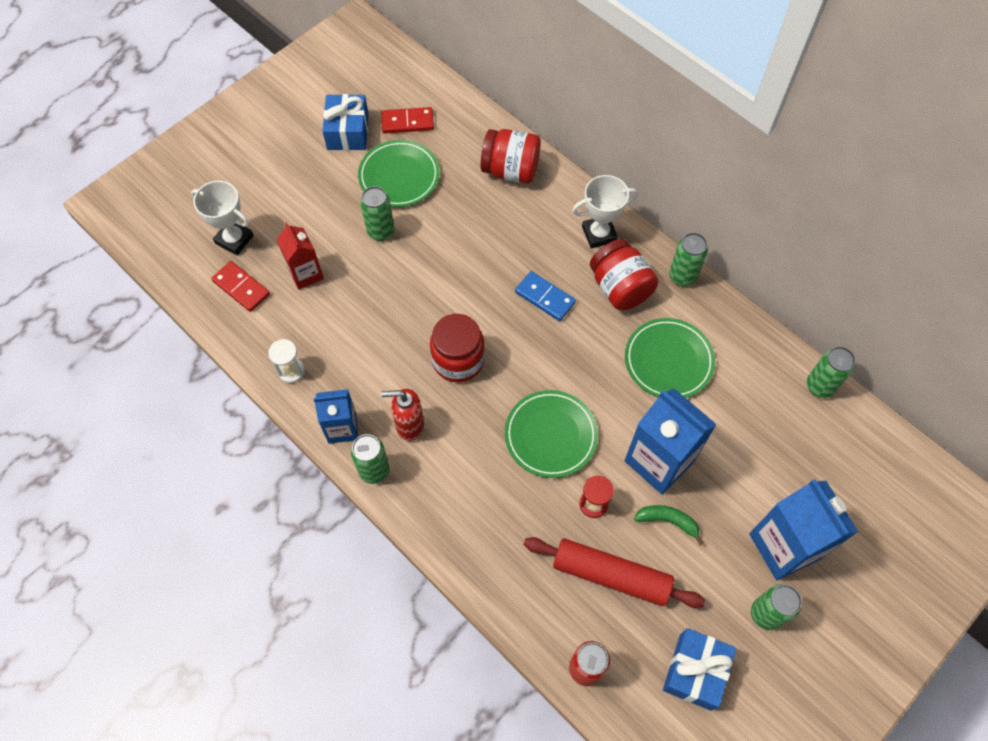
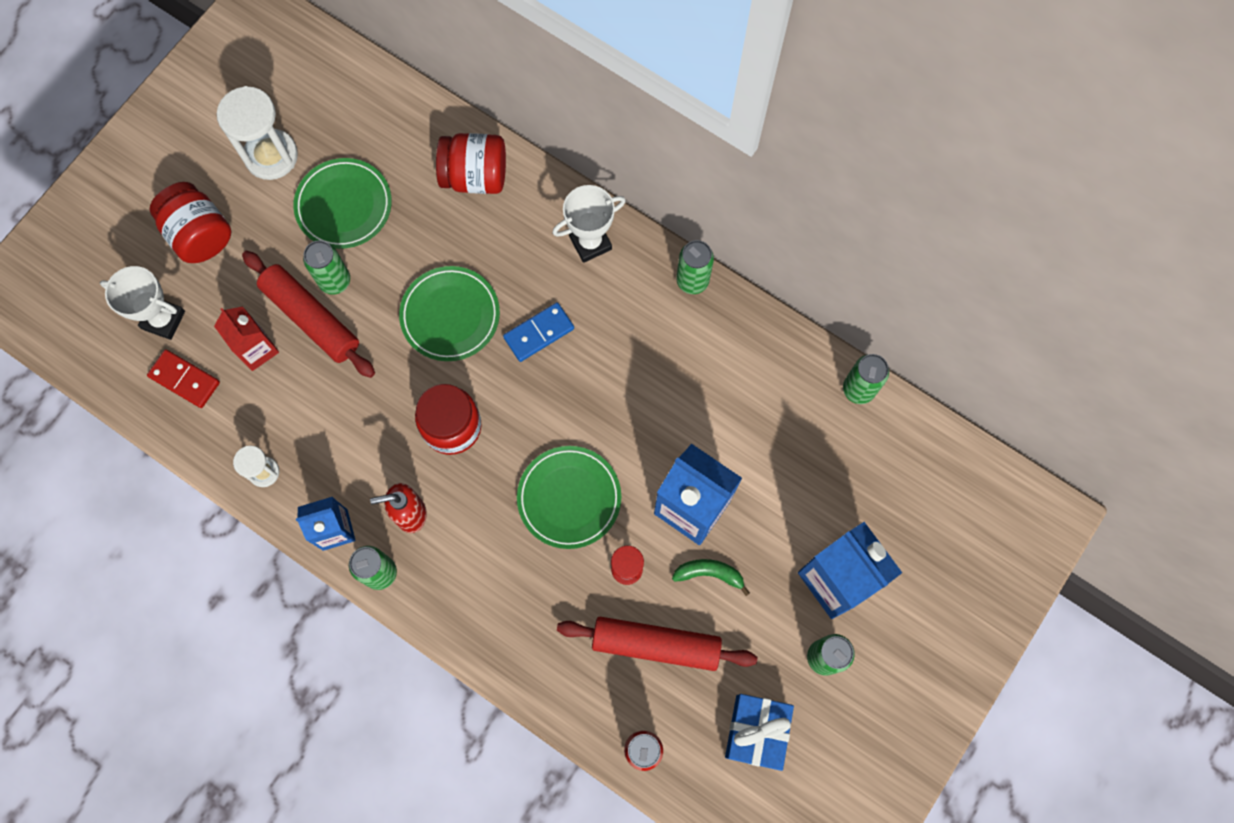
camera: 10 degrees left, 10 degrees up
blue gift [322,94,369,150] -> white hourglass [217,86,298,180]
red domino [381,107,434,134] -> none
blue domino [515,271,576,321] -> blue domino turned 60 degrees counterclockwise [503,302,574,362]
red jar [590,239,658,310] -> red jar moved to [150,182,231,263]
green plate [625,318,715,398] -> green plate moved to [399,266,500,361]
none -> red rolling pin [242,251,375,378]

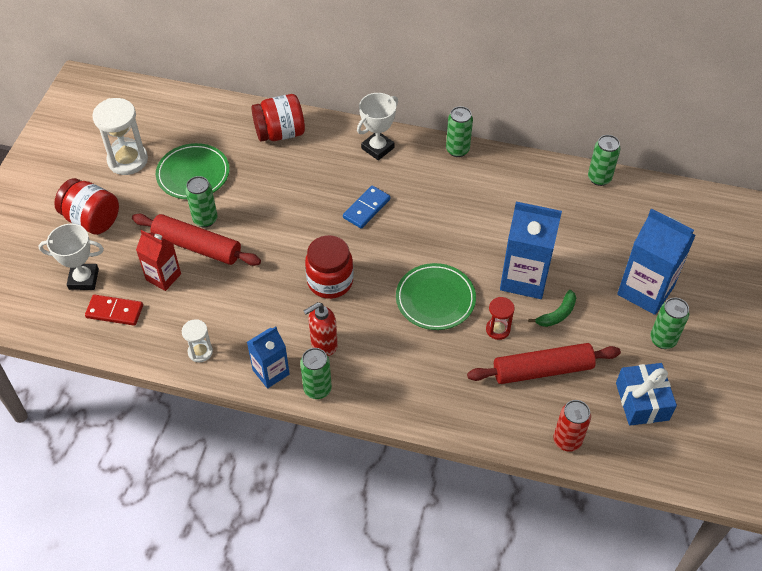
camera: 20 degrees left, 20 degrees down
green plate [399,266,500,361] -> none
green banana [672,559,750,596] -> green banana turned 150 degrees clockwise [528,290,576,327]

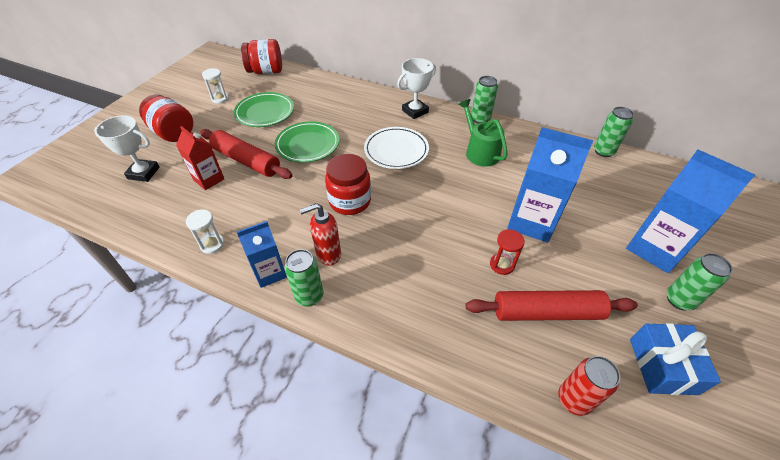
camera: 10 degrees right, 5 degrees down
red domino [85,295,143,326] -> none
white hourglass [92,98,148,175] -> white hourglass [202,68,229,104], size x0.54
green can [186,176,218,228] -> none
red jar [251,94,305,142] -> red jar moved to [241,39,282,74]
blue domino [343,185,390,229] -> white plate [364,127,429,169]
green plate [396,263,476,330] -> green plate moved to [275,121,339,163]
green banana [528,290,576,327] -> none
none -> green watering can [458,99,508,167]

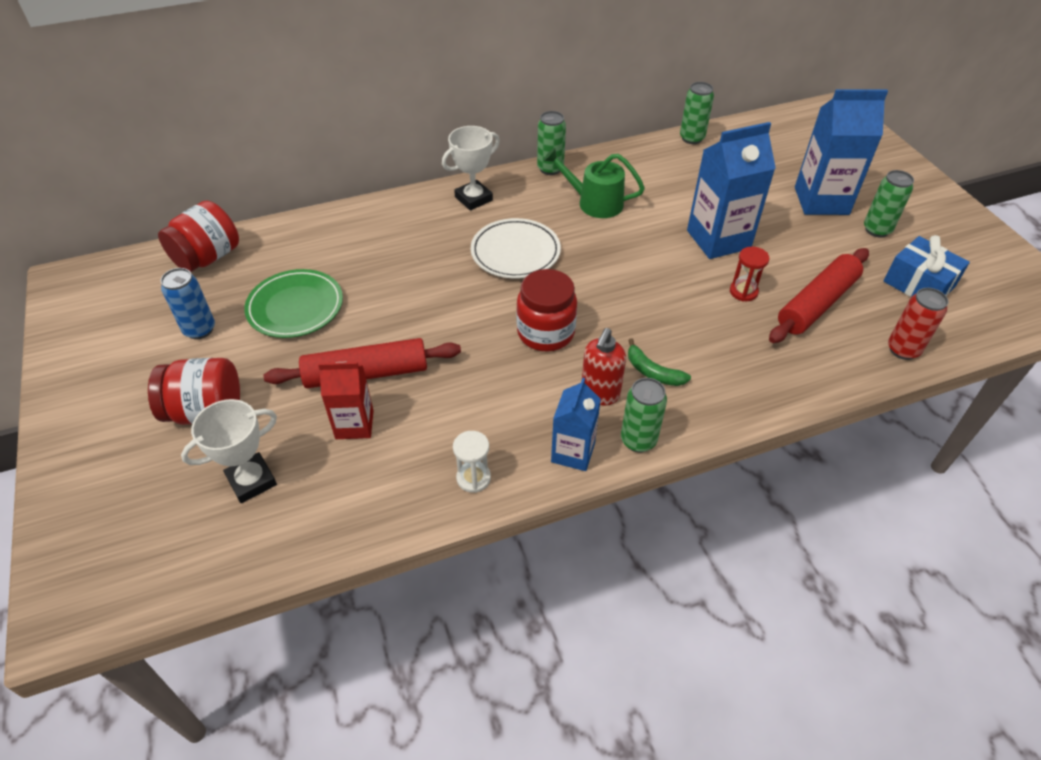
camera: 45 degrees left, 0 degrees up
white hourglass [202,68,229,104] -> blue can [161,268,215,339]
green plate [275,121,339,163] -> none
white trophy [397,58,436,119] -> white trophy turned 45 degrees clockwise [442,126,500,211]
none -> green banana [628,338,691,386]

